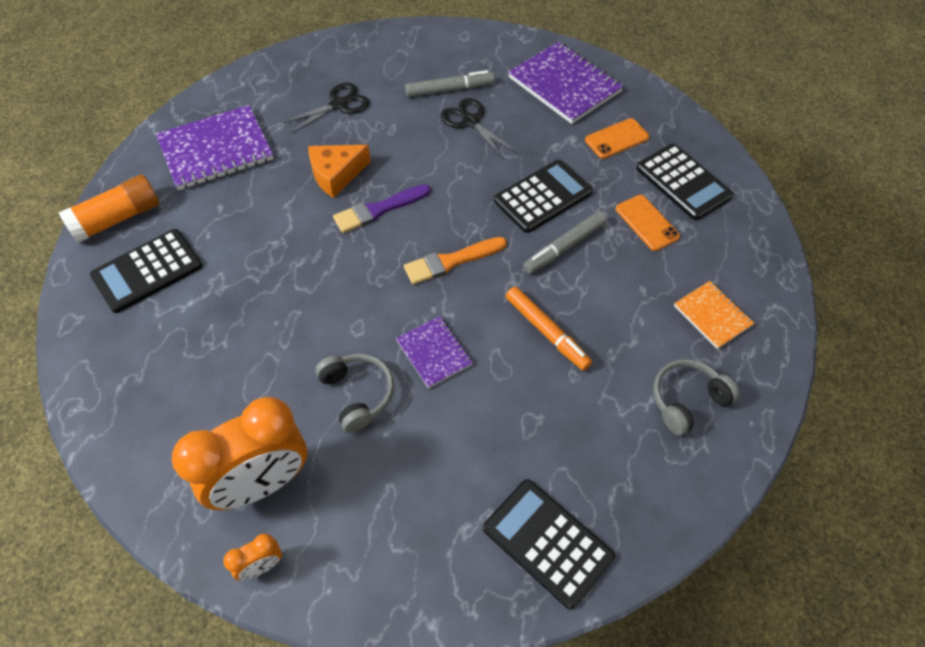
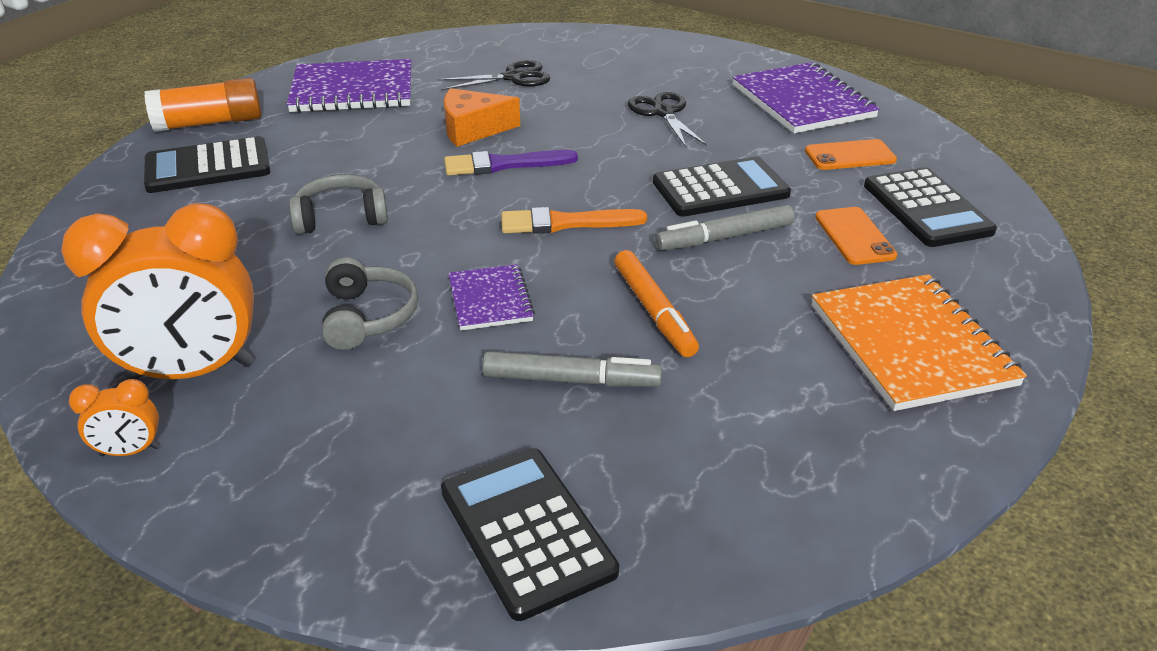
camera: 20 degrees right, 20 degrees down
grey marker [405,70,495,97] -> grey marker moved to [482,351,662,387]
grey headphones [653,359,740,436] -> grey headphones moved to [289,174,388,234]
orange notebook [674,281,754,349] -> orange notebook [812,274,1027,411], size x1.80

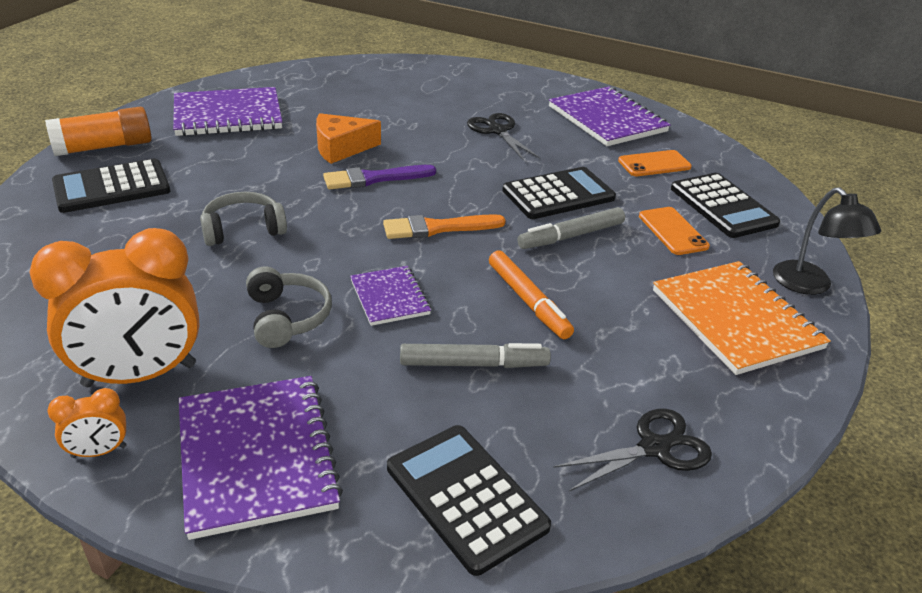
camera: 10 degrees left, 0 degrees up
black scissors [437,60,550,90] -> black scissors moved to [553,409,712,491]
none -> purple notebook [179,376,343,540]
none -> black lamp [773,187,881,295]

